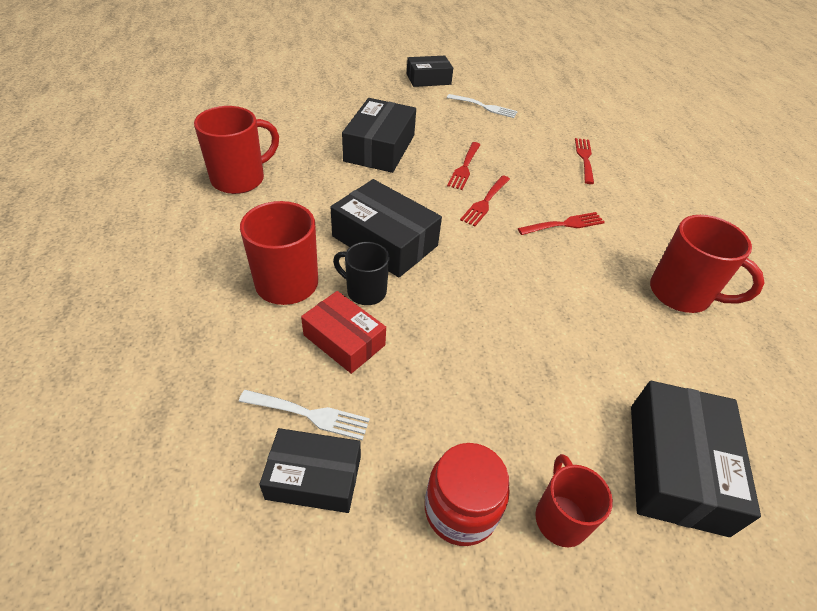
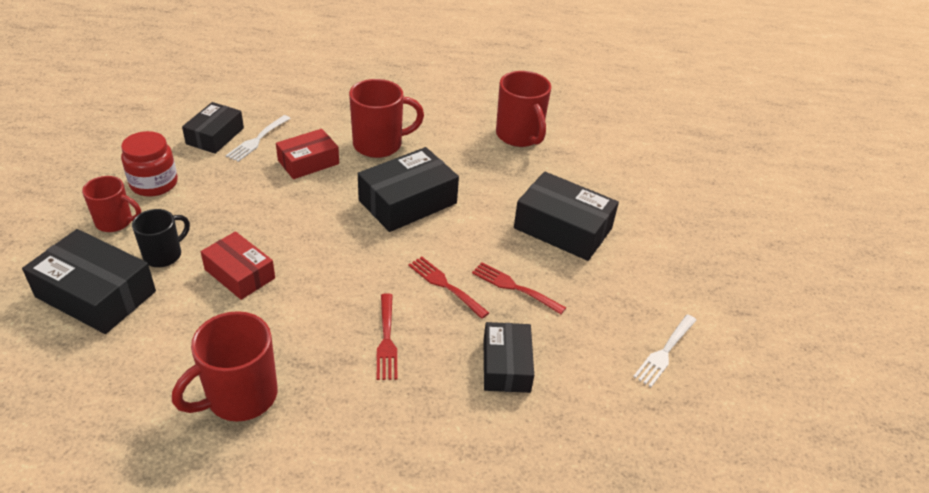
camera: 105 degrees right, 5 degrees down
black mug [333,242,389,305] -> black mug moved to [132,209,190,267]
black box [407,56,453,87] -> black box moved to [484,322,534,393]
red fork [575,138,594,184] -> none
none -> red box [201,231,275,300]

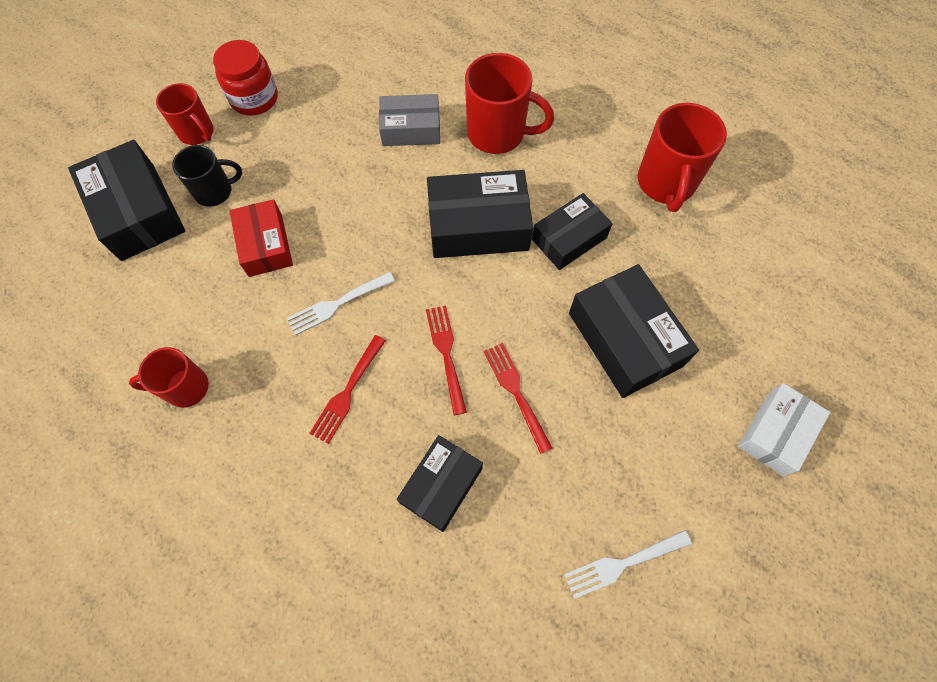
camera: 35 degrees right, 25 degrees up
red mug [172,311,278,422] -> red mug [129,347,209,408], size x0.63
black box [182,102,244,154] -> black box moved to [532,193,613,270]
white fork [226,115,291,162] -> white fork moved to [287,272,395,335]
red box [276,129,339,179] -> grey box [379,94,440,146]
none -> white box [738,383,830,476]

